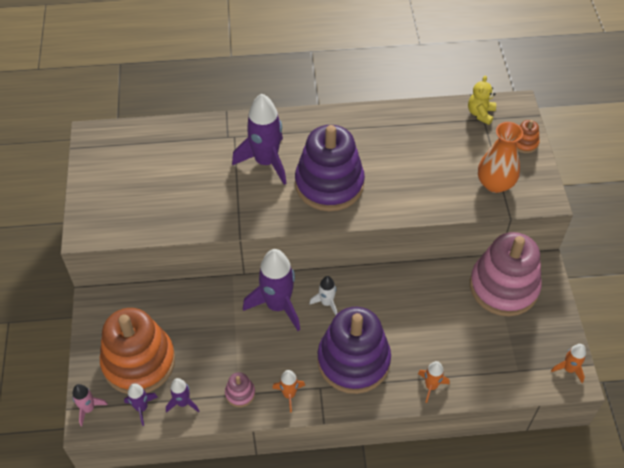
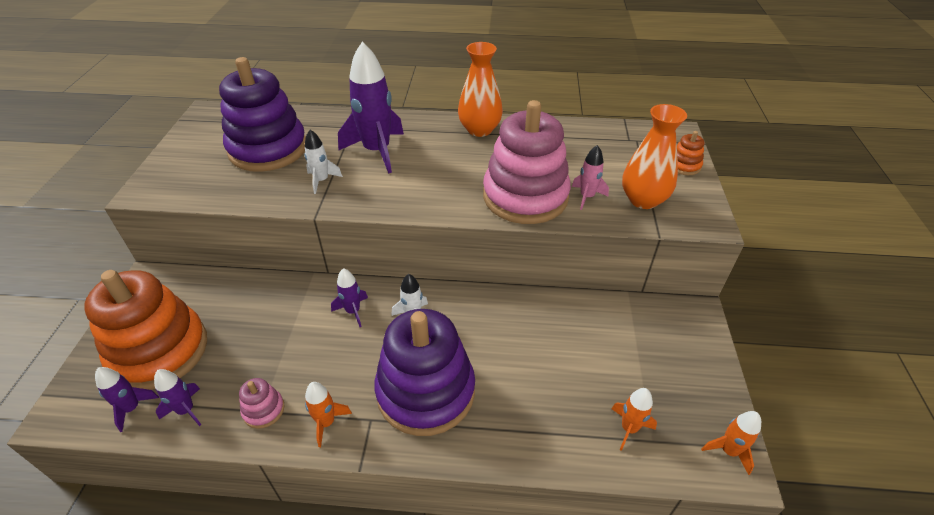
camera: 10 degrees right, 10 degrees down
pink rocket [72,384,108,426] -> pink rocket moved to [572,145,609,210]
purple rocket [243,249,300,331] -> purple rocket [331,268,368,327], size x0.50
purple stacking toy [295,125,365,211] -> purple stacking toy moved to [219,57,306,172]
orange rocket [418,361,450,403] -> orange rocket moved to [612,388,657,451]
yellow teddy bear [468,76,496,125] -> none
pink stacking toy [470,232,542,316] -> pink stacking toy moved to [483,100,571,224]
none -> white rocket [304,130,343,194]
none -> orange vase [458,42,503,137]

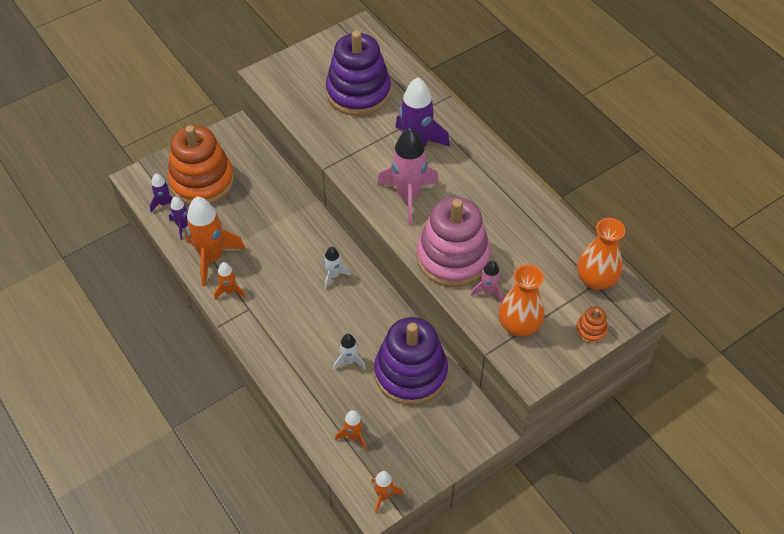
camera: 50 degrees right, 10 degrees up
pink stacking toy [239,378,285,429] -> orange rocket [185,197,245,287]
white rocket [304,130,343,194] -> white rocket moved to [333,334,366,370]
purple rocket [331,268,368,327] -> none
purple stacking toy [374,309,475,436] -> purple stacking toy moved to [374,317,448,405]
orange vase [458,42,503,137] -> orange vase moved to [577,218,625,290]
none -> pink rocket [377,128,439,225]

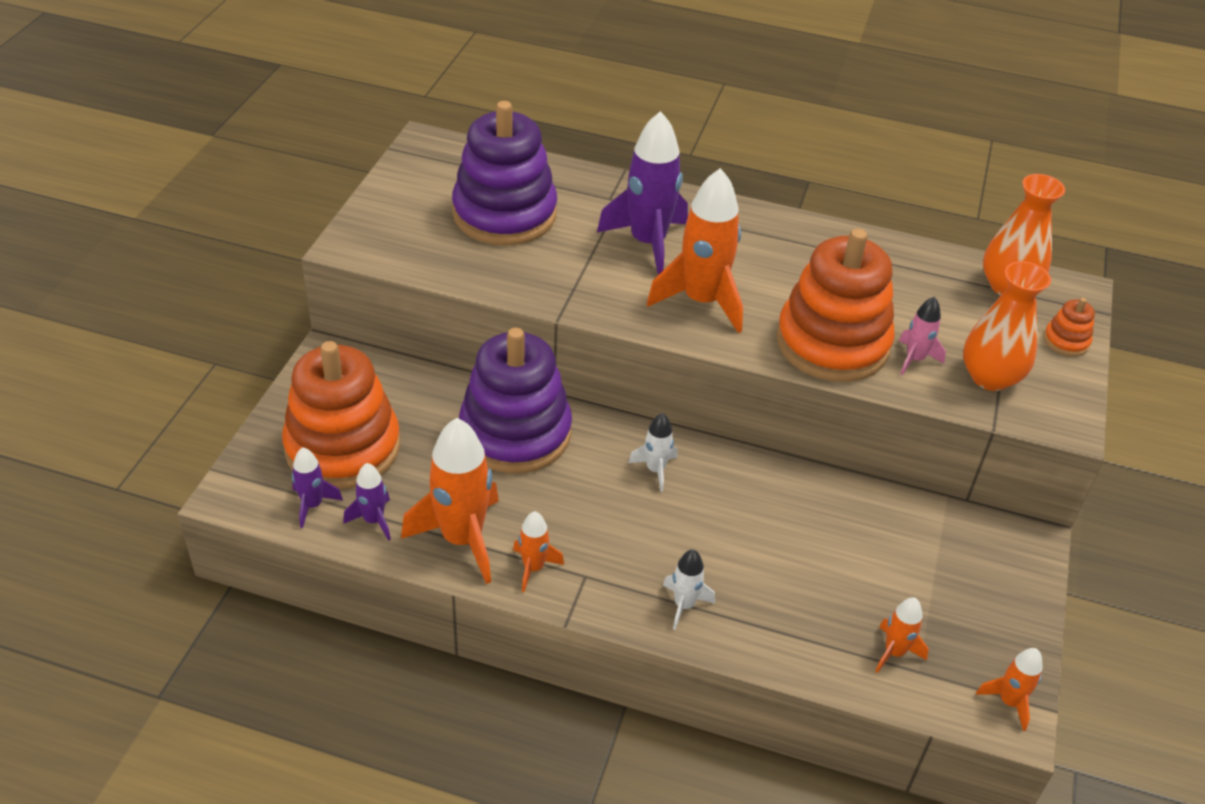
camera: 40 degrees left, 10 degrees down
white rocket [333,334,366,370] -> white rocket moved to [663,549,715,630]
purple stacking toy [374,317,448,405] -> purple stacking toy moved to [459,328,572,473]
pink rocket [377,128,439,225] -> orange rocket [647,168,743,333]
pink stacking toy [417,197,490,287] -> orange stacking toy [776,229,895,382]

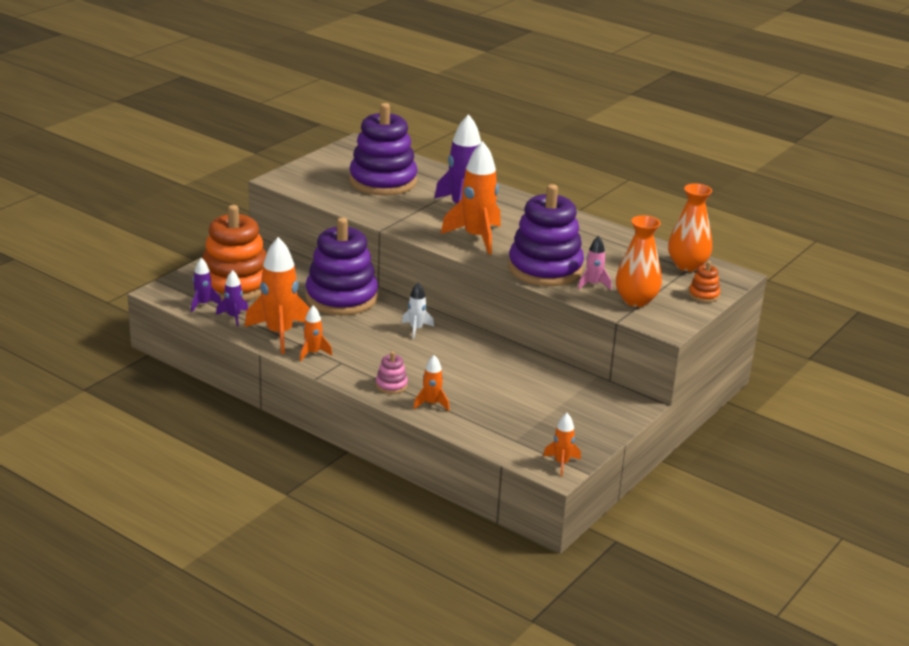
camera: 20 degrees right, 15 degrees down
white rocket [663,549,715,630] -> pink stacking toy [376,351,408,394]
orange stacking toy [776,229,895,382] -> purple stacking toy [508,184,584,286]
orange rocket [875,597,929,673] -> orange rocket moved to [413,355,449,411]

